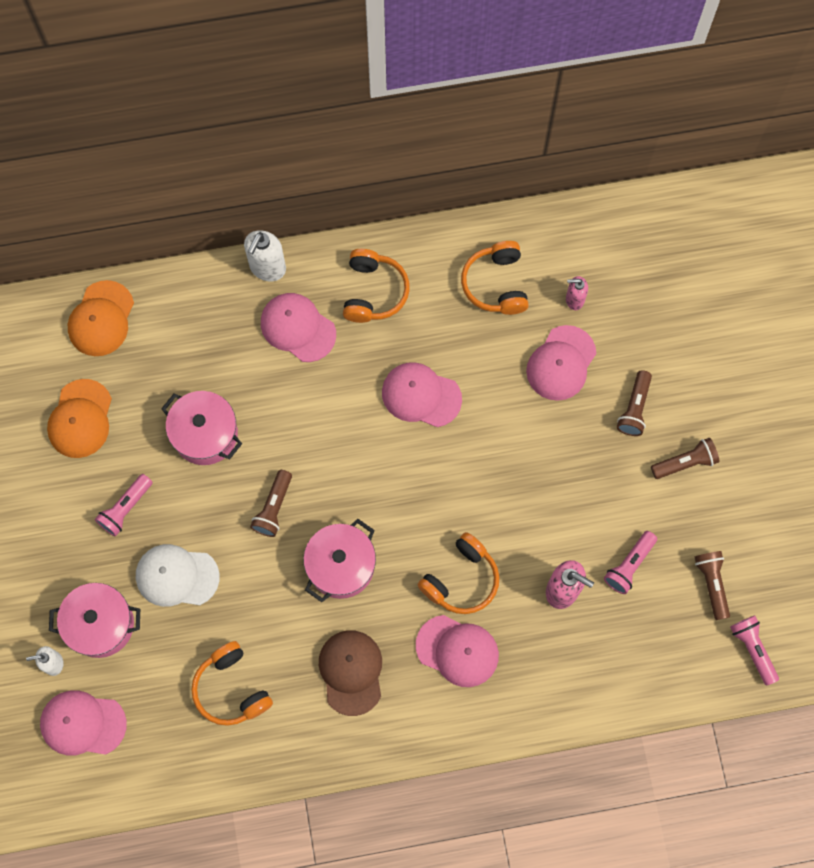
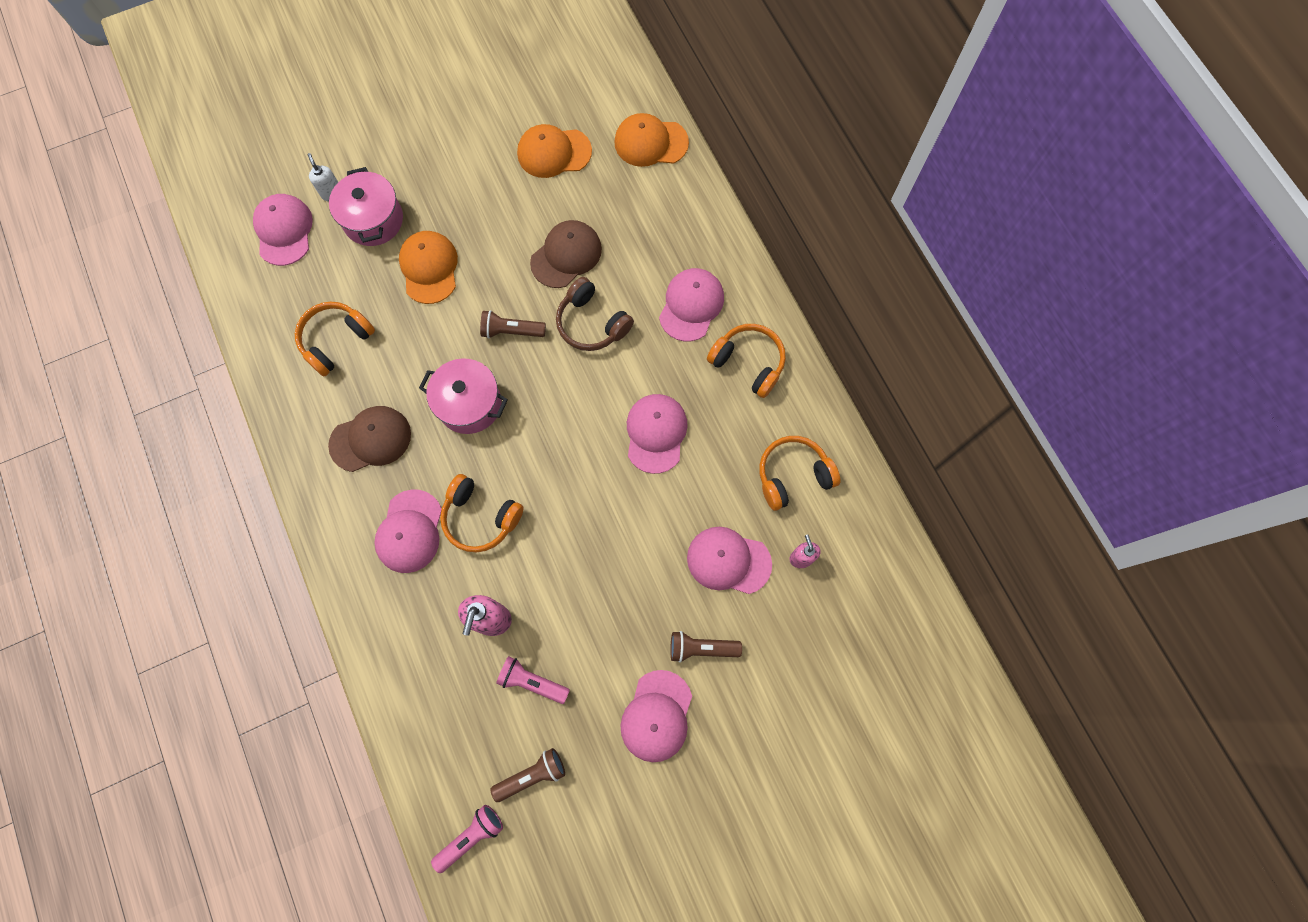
camera: 75 degrees right, 0 degrees up
pink flashlight [95,474,153,536] -> none
white cap [136,544,220,607] -> orange cap [399,231,458,304]
pink pot [161,391,242,465] -> brown cap [530,220,602,288]
white soap dispenser [244,230,286,281] -> none
orange headphones [343,249,410,323] -> orange headphones turned 135 degrees counterclockwise [707,324,786,398]
brown flashlight [651,438,719,479] -> pink cap [621,670,692,762]
none -> brown headphones [556,277,634,351]

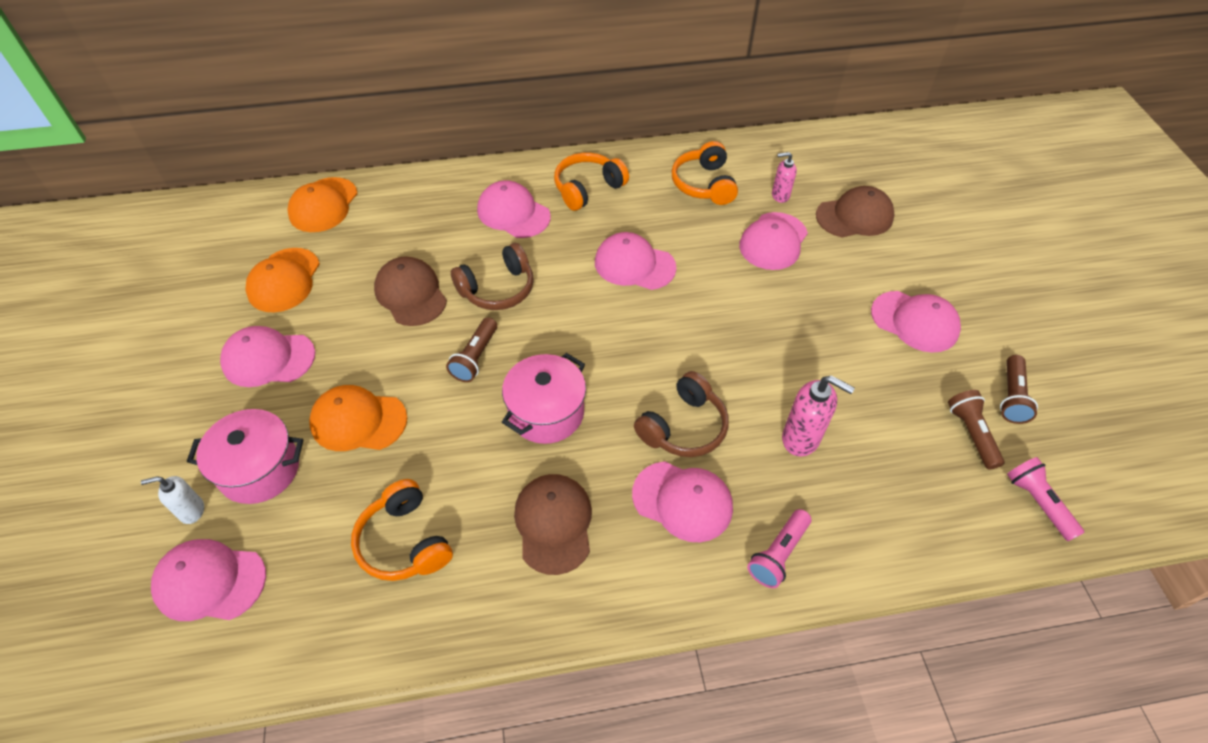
camera: 75 degrees left, 20 degrees down
orange headphones [440,474,523,552] -> brown headphones [634,371,729,457]
pink flashlight [496,656,570,704] -> pink flashlight moved to [747,509,811,588]
brown flashlight [670,631,742,663] -> brown flashlight moved to [1000,355,1038,424]
none -> pink cap [220,326,315,387]
none -> brown cap [816,186,894,238]

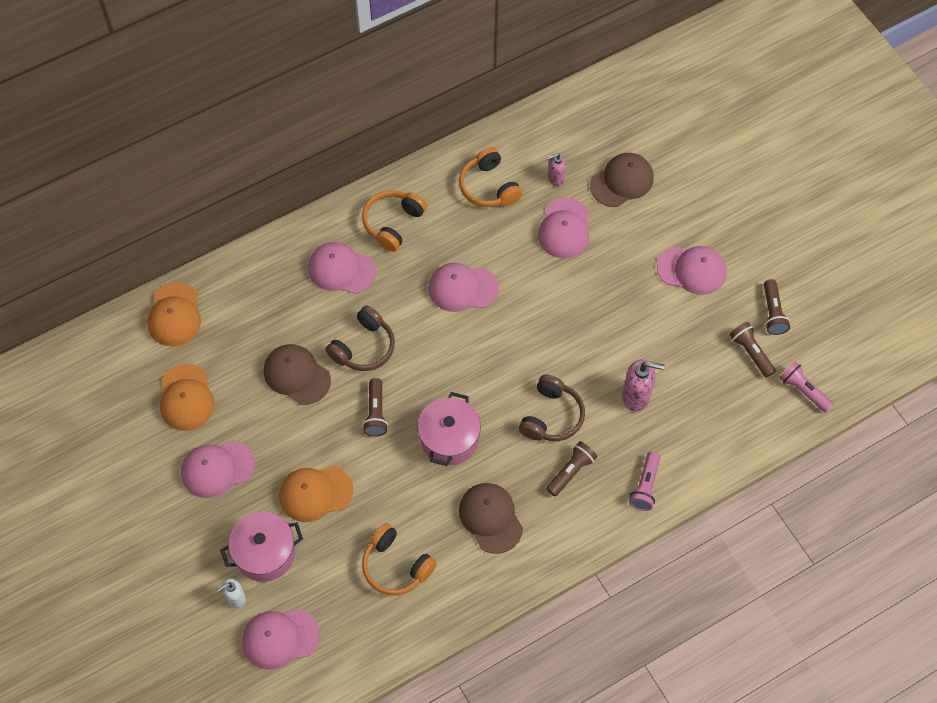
camera: 20 degrees left, 10 degrees up
pink cap [632,462,733,542] -> brown flashlight [546,441,597,496]

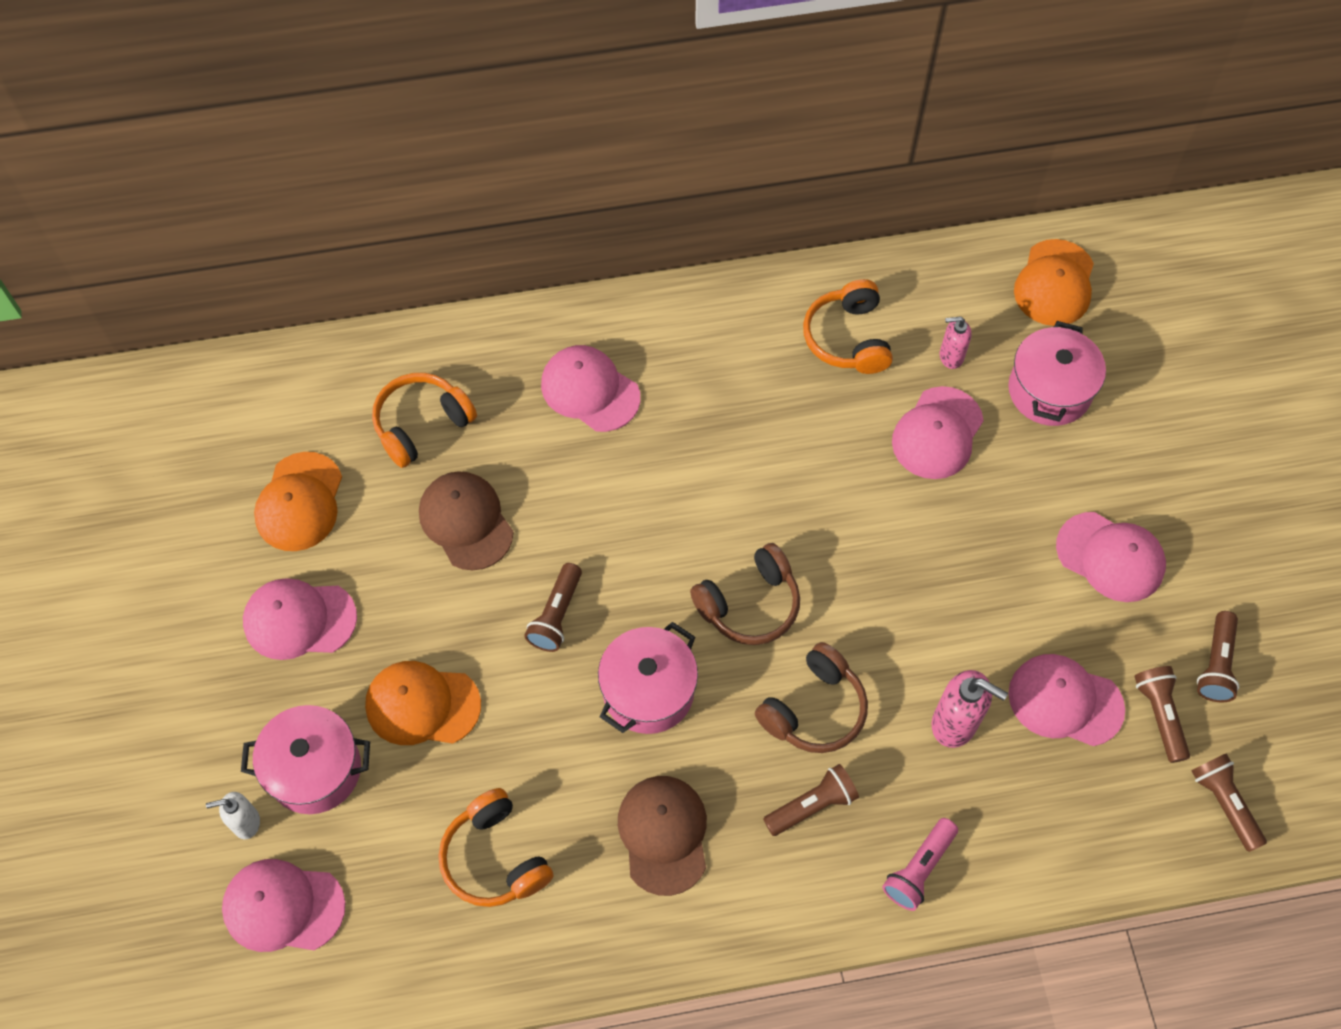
camera: 20 degrees right, 0 degrees up
orange cap [147,282,201,346] -> orange cap moved to [1014,239,1094,326]
brown headphones [326,306,395,371] -> brown headphones moved to [690,543,800,645]
orange headphones [362,190,427,252] -> orange headphones moved to [372,373,477,468]
pink cap [428,263,499,312] -> pink cap moved to [1009,654,1125,746]
brown cap [590,153,654,207] -> pink pot [1008,321,1106,426]
pink flashlight [779,361,834,413] -> brown flashlight [1191,753,1267,852]

